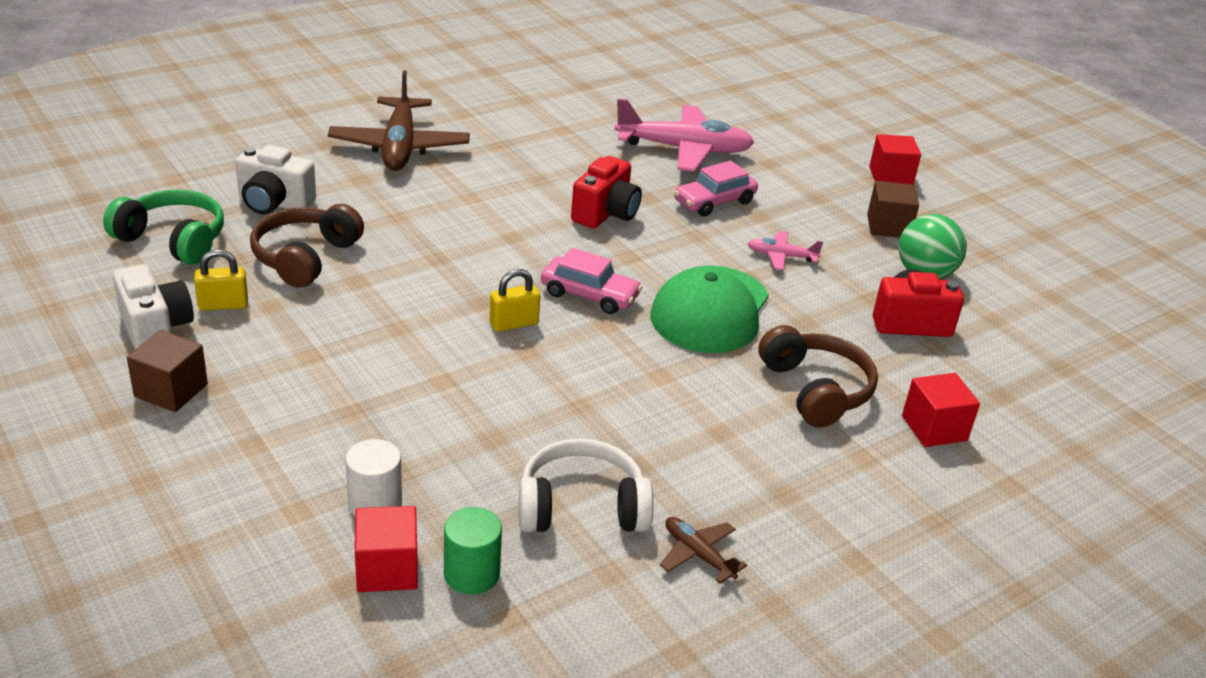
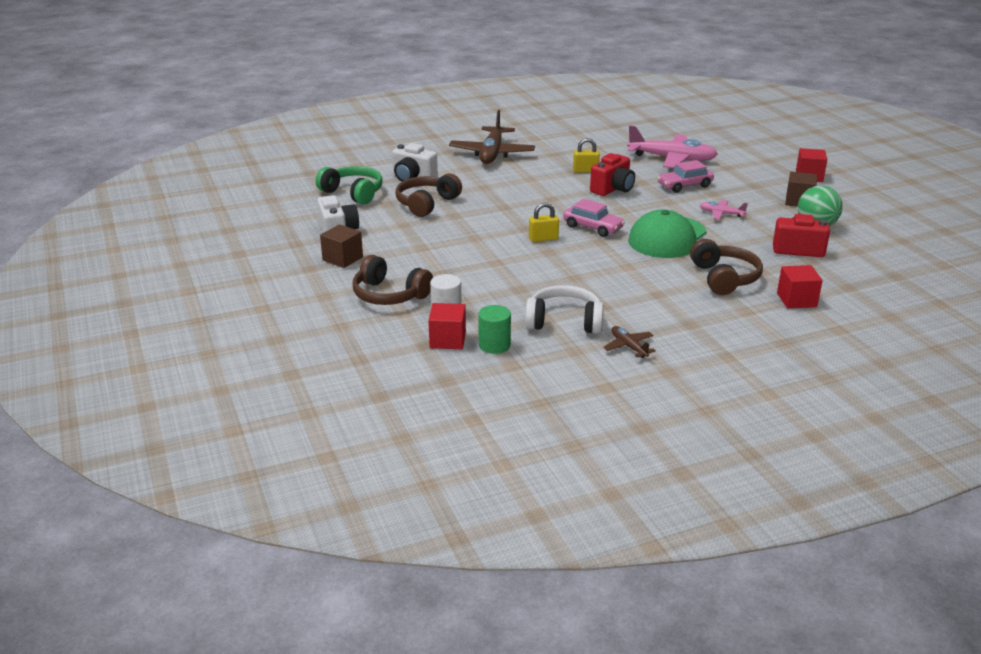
camera: 15 degrees right, 5 degrees down
yellow padlock [194,249,248,311] -> yellow padlock moved to [573,138,600,173]
none -> brown headphones [353,255,433,305]

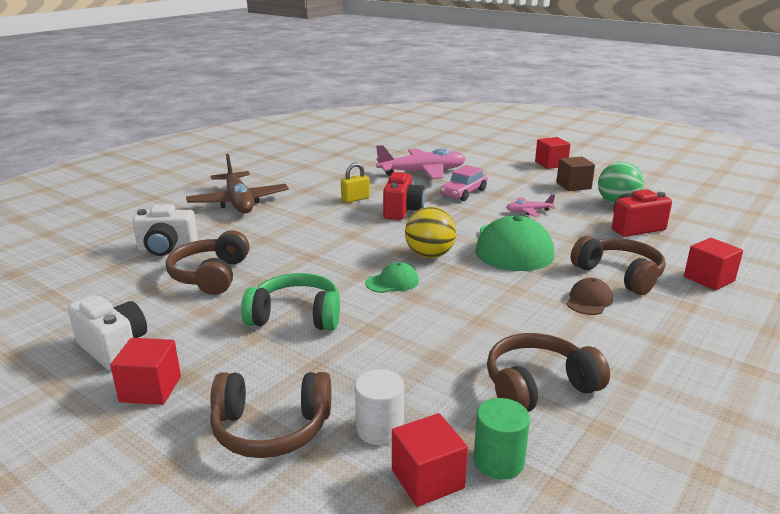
camera: 30 degrees left, 5 degrees down
green headphones [316,166,383,204] -> green headphones moved to [241,273,340,331]
brown cube [320,224,363,268] -> red cube [110,338,181,405]
white headphones [525,285,604,334] -> brown headphones [487,333,610,412]
yellow padlock [529,203,559,242] -> green cap [365,262,419,293]
pink car [563,199,625,237] -> yellow ball [405,207,456,258]
brown plane [603,326,656,358] -> none
none -> brown cap [566,278,613,315]

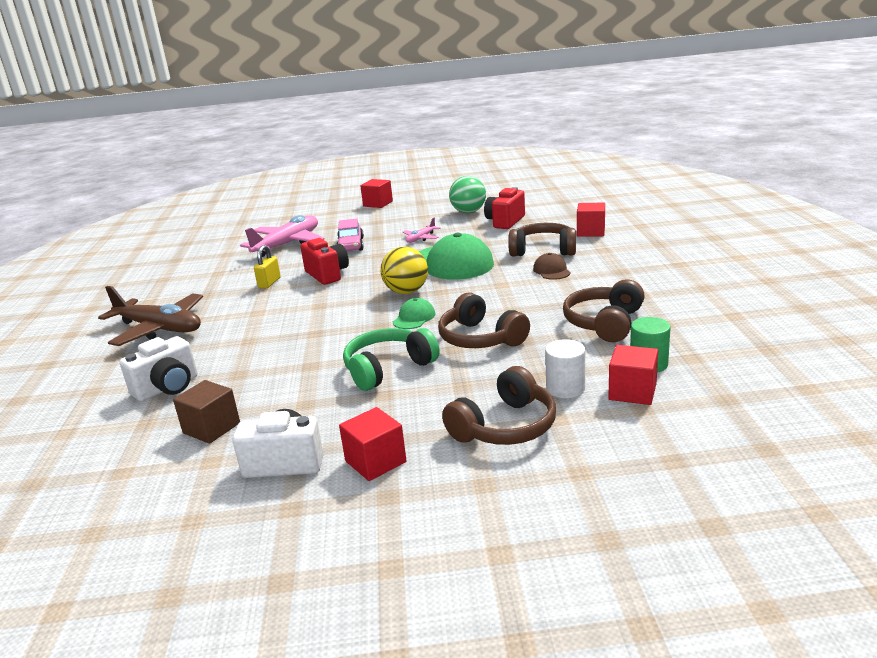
camera: 40 degrees left, 0 degrees up
brown headphones [166,230,250,295] -> brown headphones moved to [438,292,530,348]
brown cube [556,157,595,191] -> brown cube moved to [173,380,240,444]

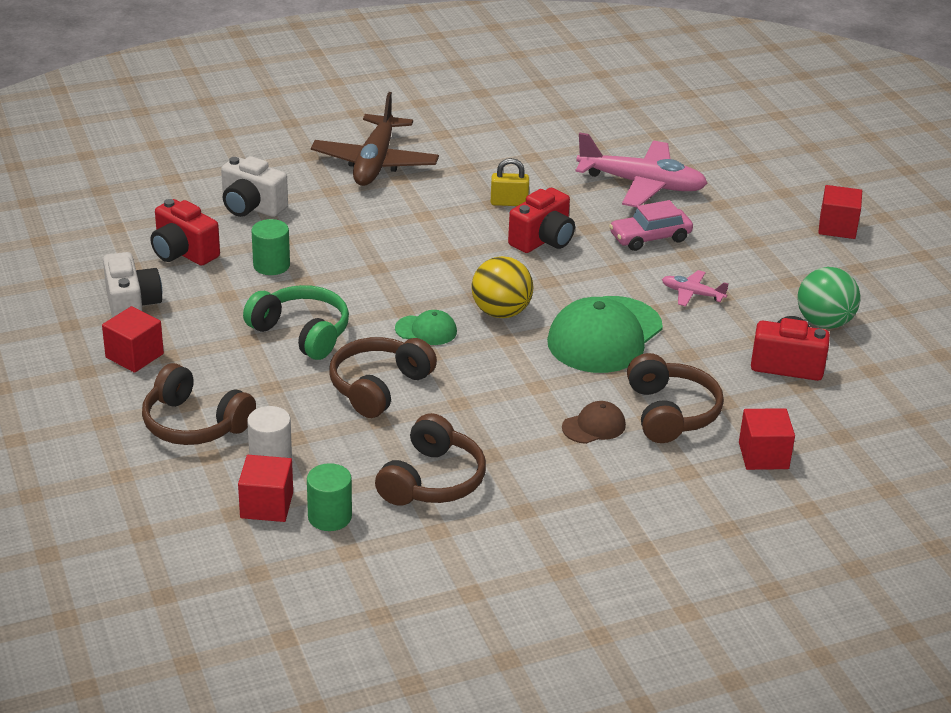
camera: 70 degrees right, 10 degrees up
brown cube [173,380,240,444] -> red camera [151,199,220,266]
brown headphones [563,280,645,342] -> brown headphones turned 105 degrees clockwise [375,413,486,506]
none -> green cylinder [252,219,290,275]

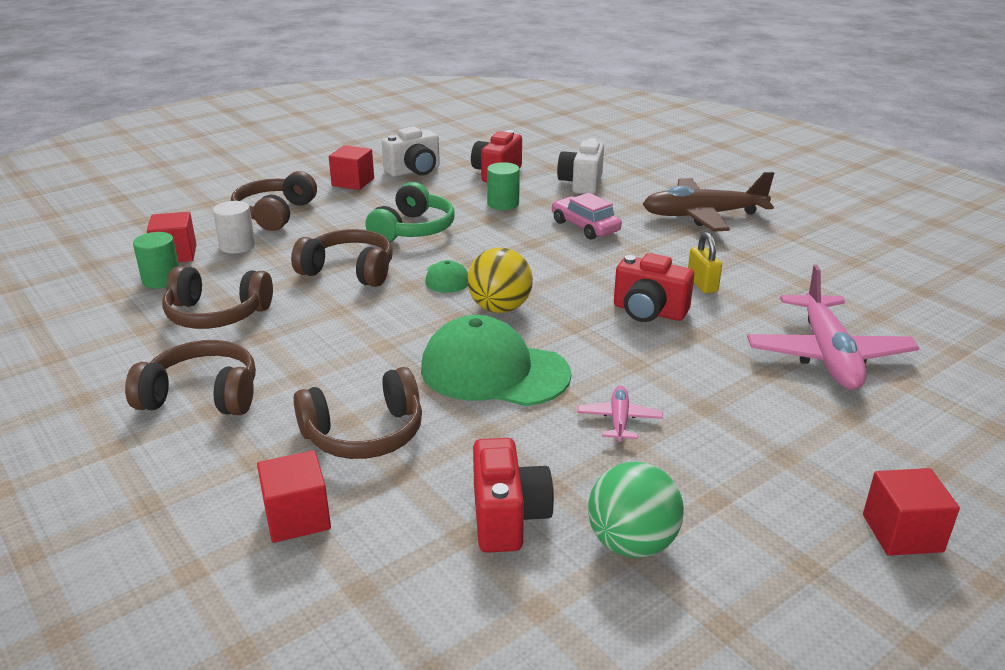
camera: 75 degrees right, 5 degrees down
brown cap [562,401,626,444] -> none
pink car [609,200,693,251] -> pink car moved to [552,193,622,240]
none -> brown headphones [125,340,256,415]

